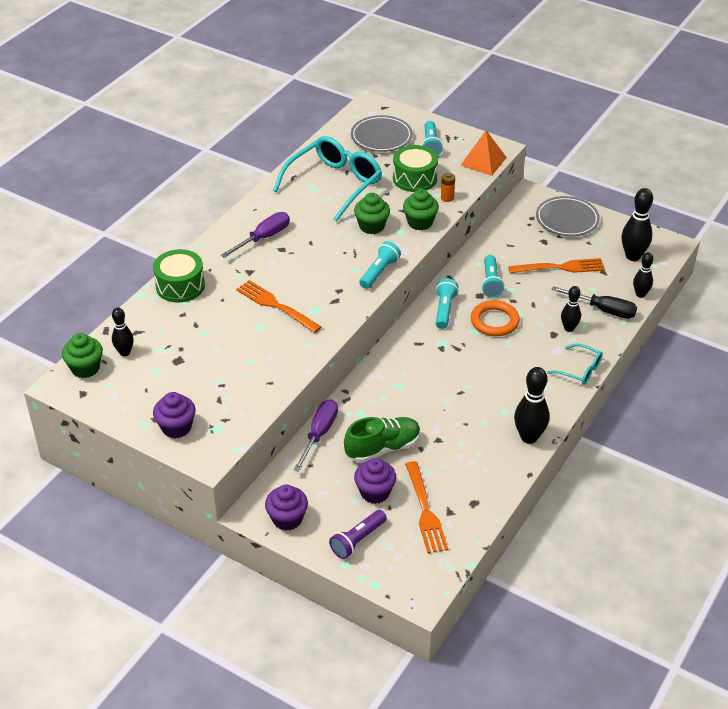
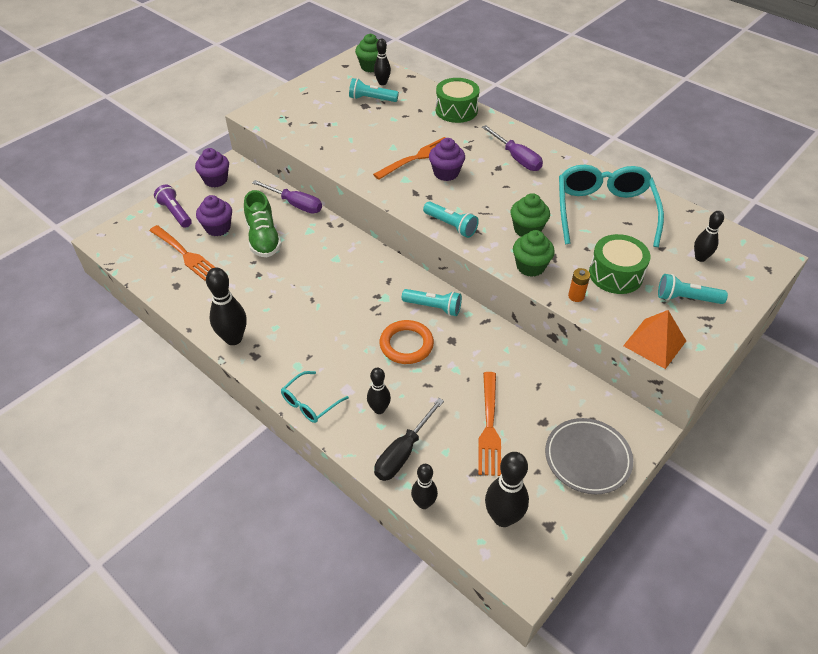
camera: 100 degrees right, 5 degrees up
purple cupcake [153,392,196,439] -> purple cupcake moved to [429,138,465,181]
turquoise glasses [273,136,382,222] -> turquoise glasses turned 135 degrees counterclockwise [559,165,664,247]
grey plate [351,115,413,152] -> black bowling pin [694,211,724,262]
orange fork [405,461,448,553] -> orange fork turned 135 degrees counterclockwise [149,225,216,281]
turquoise flashlight [481,255,504,298] -> turquoise flashlight moved to [349,78,399,102]

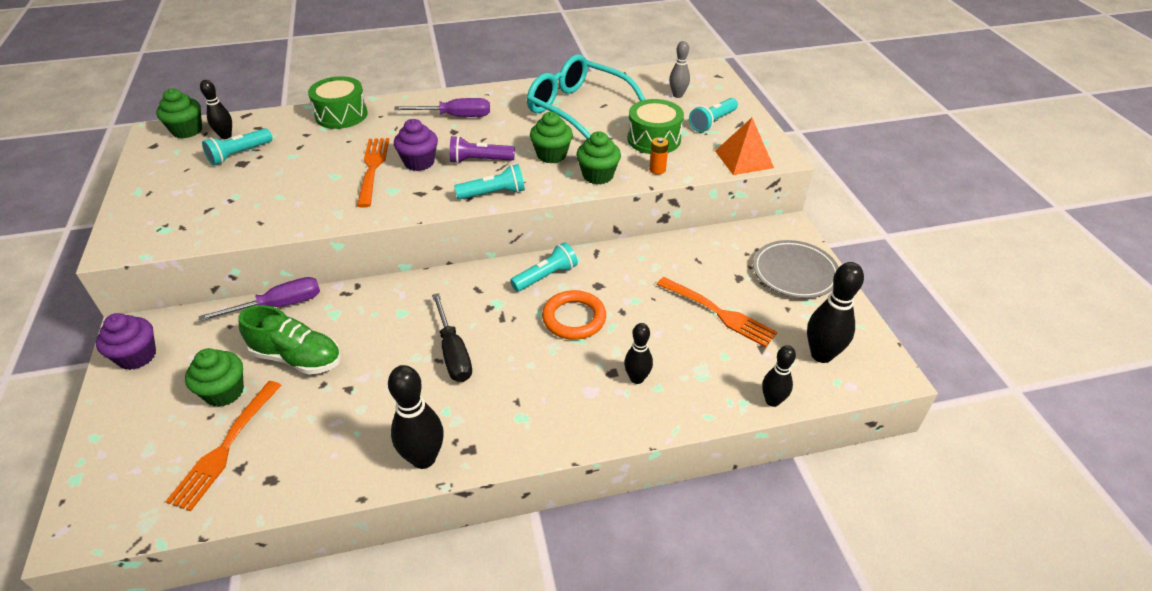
camera: 55 degrees left, 5 degrees down
orange fork [149,225,216,281] -> orange fork turned 120 degrees clockwise [165,381,282,511]
purple flashlight [154,185,192,228] -> purple flashlight moved to [450,136,515,164]
purple cupcake [196,195,232,236] -> green cupcake [185,348,244,407]
turquoise glasses [281,371,349,423] -> none
black screwdriver [374,398,444,481] -> black screwdriver moved to [432,293,472,382]
black bowling pin [694,211,724,262] -> grey bowling pin [669,41,690,98]

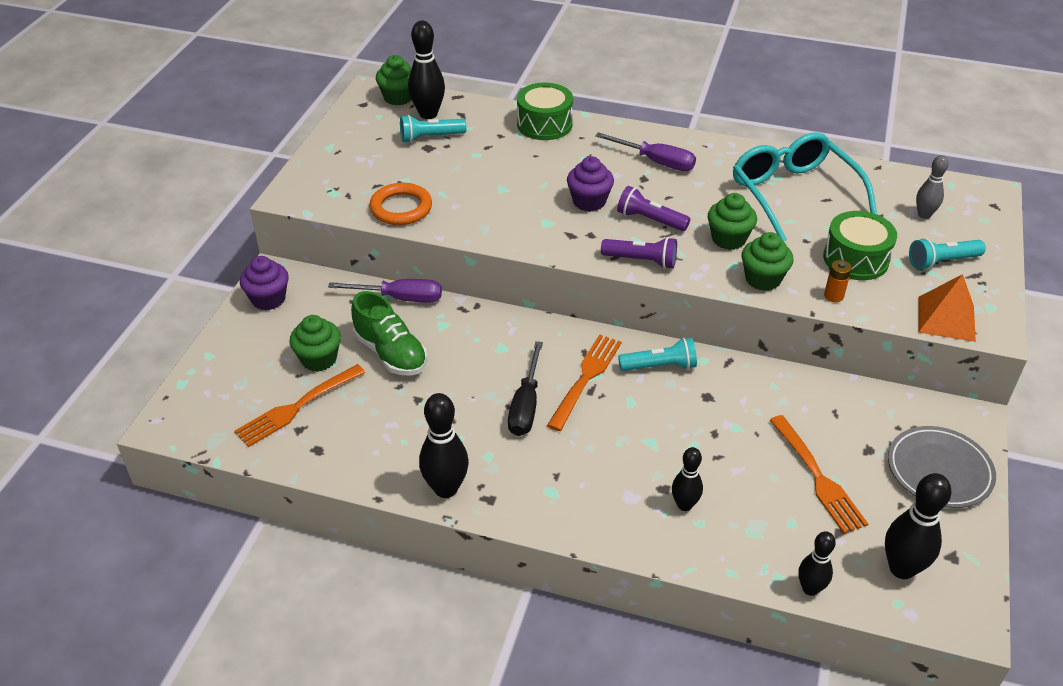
camera: 30 degrees right, 0 degrees up
black bowling pin [200,80,232,139] -> black bowling pin [408,21,445,119], size x1.60
orange fork [357,138,389,208] -> orange fork moved to [547,334,622,431]
turquoise flashlight [454,164,525,200] -> purple flashlight [601,237,677,269]
orange ring [542,290,606,340] -> orange ring moved to [369,183,432,225]

